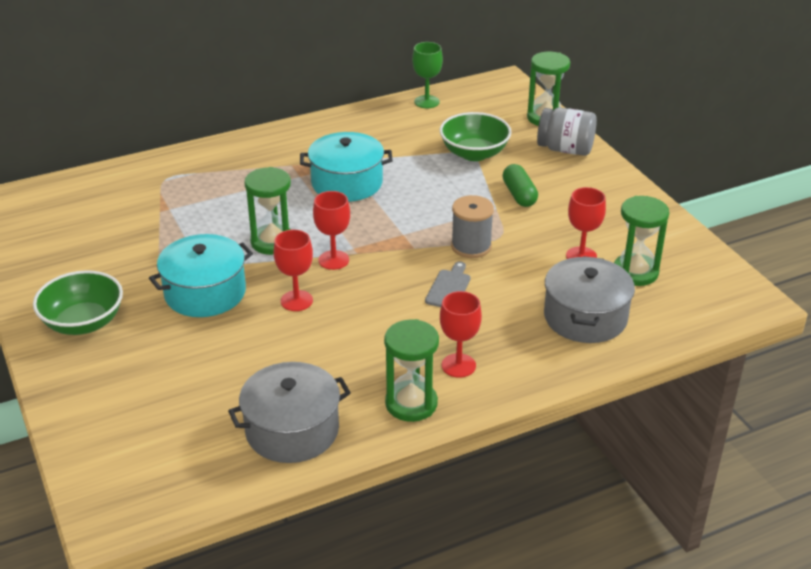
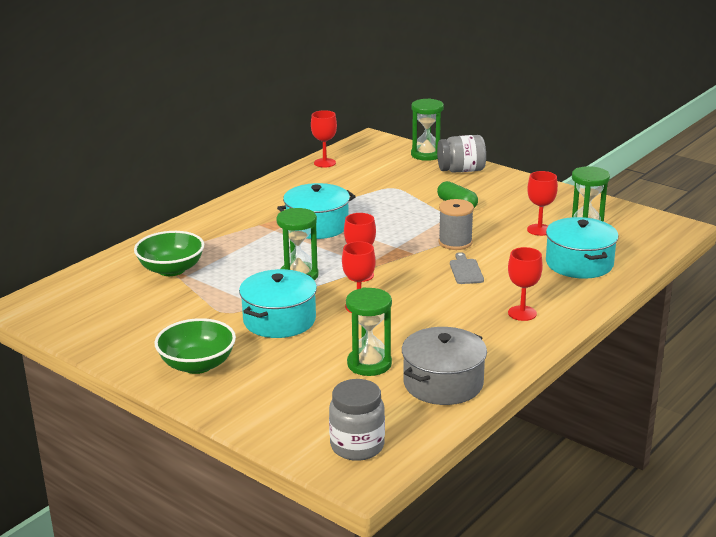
camera: 25 degrees left, 10 degrees down
green hourglass [384,319,439,422] -> green hourglass moved to [346,288,392,376]
green goblet [412,42,443,108] -> red goblet [311,110,337,168]
green bowl [440,112,512,161] -> green bowl moved to [134,231,204,276]
grey pot [544,256,635,343] -> turquoise pot [546,217,619,279]
none -> grey jar [329,379,385,461]

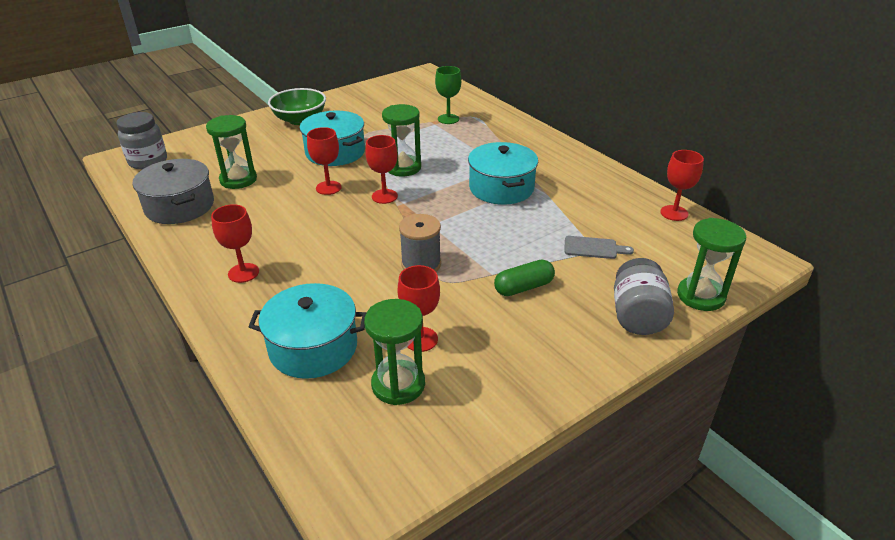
camera: 105 degrees right, 10 degrees up
green bowl [134,231,204,276] -> green goblet [435,66,461,124]
grey cutting board [450,252,484,284] -> grey cutting board moved to [564,236,634,259]

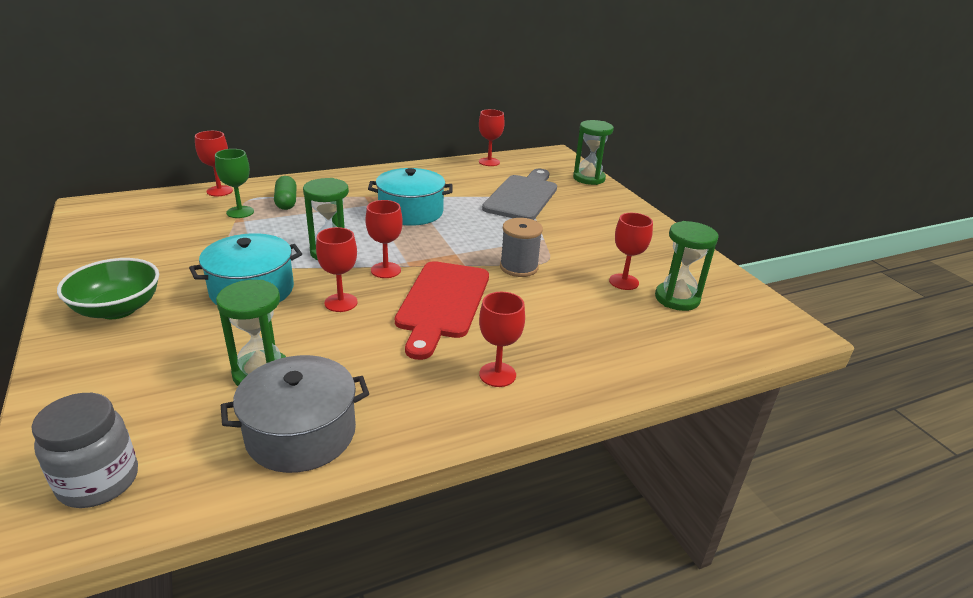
camera: 80 degrees left, 5 degrees down
turquoise pot [249,283,367,379] -> none
green capsule [494,260,555,296] -> green capsule moved to [274,176,297,210]
grey cutting board [564,236,634,259] -> grey cutting board [482,169,557,220], size x2.17
grey jar [614,258,674,335] -> none
none -> red goblet [195,131,233,196]
none -> red cutting board [395,261,489,360]

